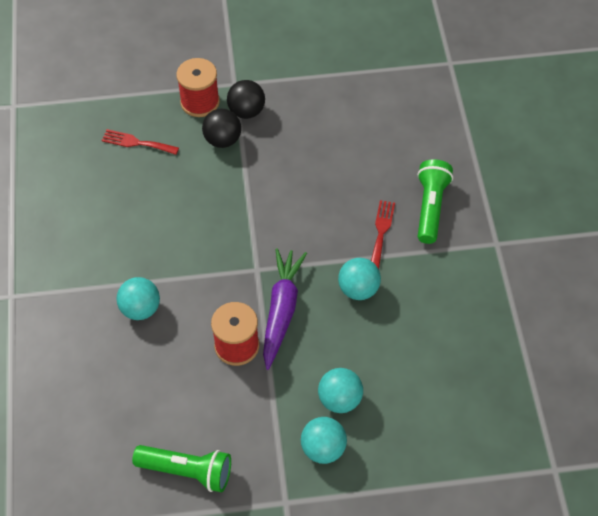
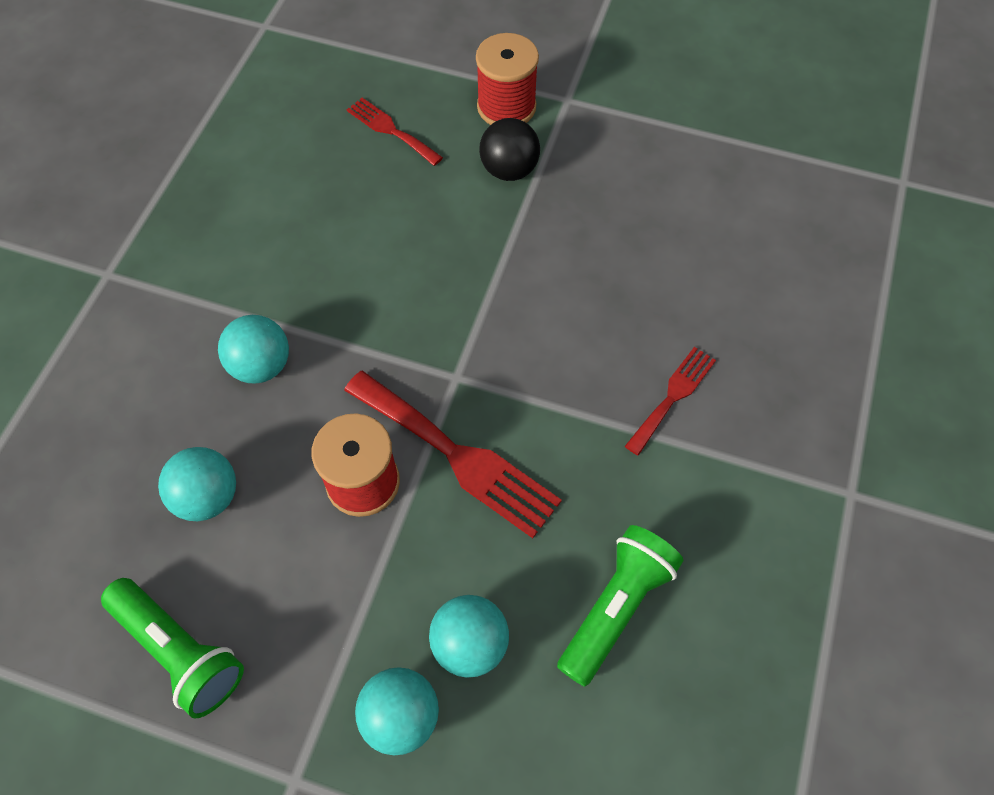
camera: 25 degrees right, 5 degrees up
black ball [227,80,265,119] -> none
purple carrot [263,248,307,370] -> red fork [344,371,562,538]
turquoise ball [338,258,381,300] -> turquoise ball moved to [158,447,236,521]
green flashlight [417,159,453,244] -> green flashlight moved to [557,525,683,687]

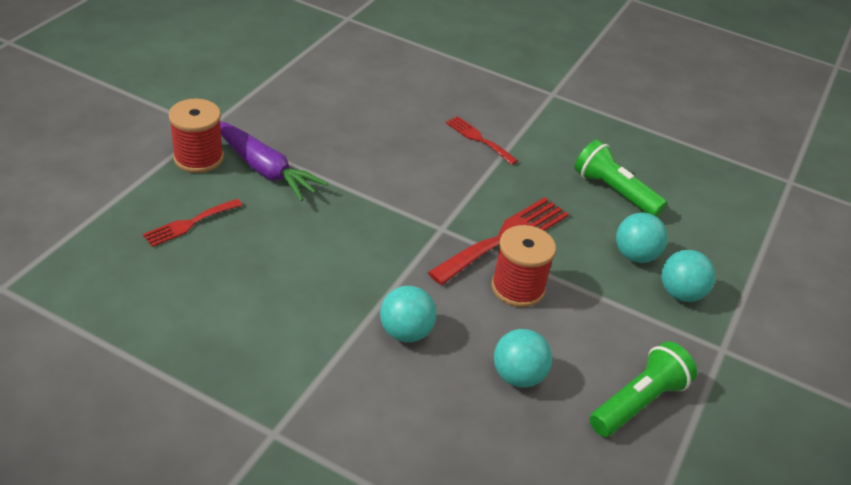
camera: 85 degrees left, 20 degrees down
black ball [479,118,540,181] -> purple carrot [220,122,328,201]

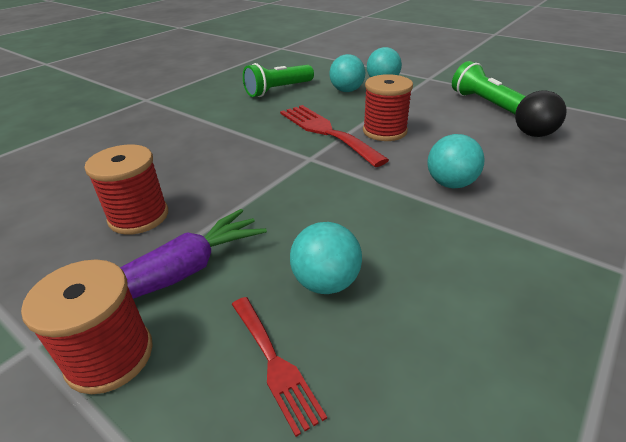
camera: 75 degrees left, 5 degrees down
red fork [446,116,518,165] -> none
turquoise ball [494,329,552,388] -> turquoise ball moved to [290,222,362,294]
none -> red spool [85,144,168,235]
none -> black ball [515,90,566,137]

